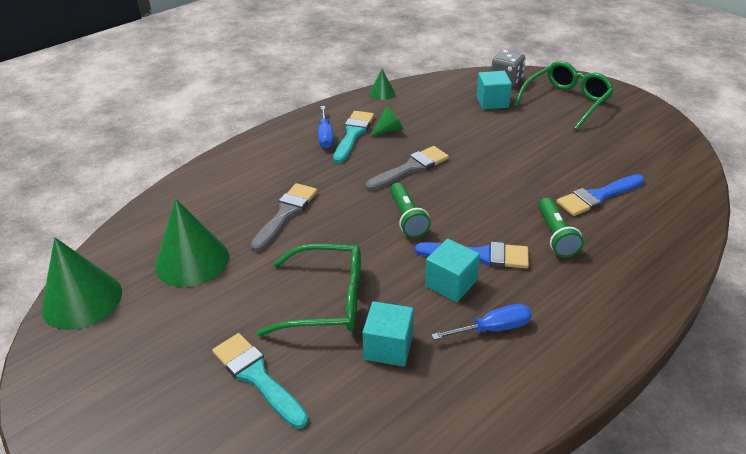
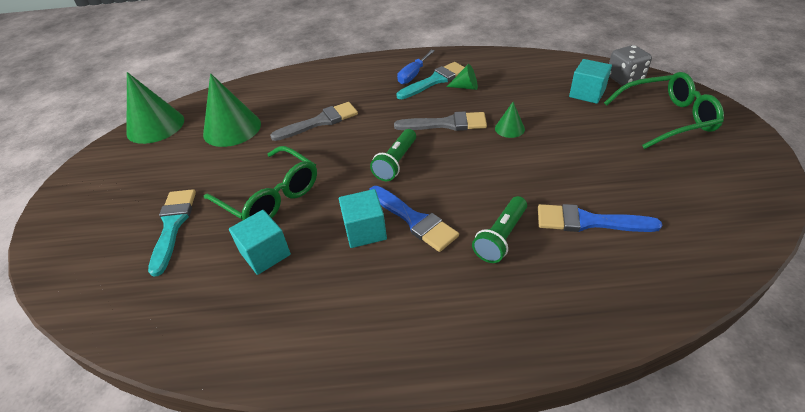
camera: 40 degrees right, 5 degrees up
green cone [370,69,395,100] -> green cone moved to [495,102,525,138]
blue screwdriver [431,304,532,340] -> none

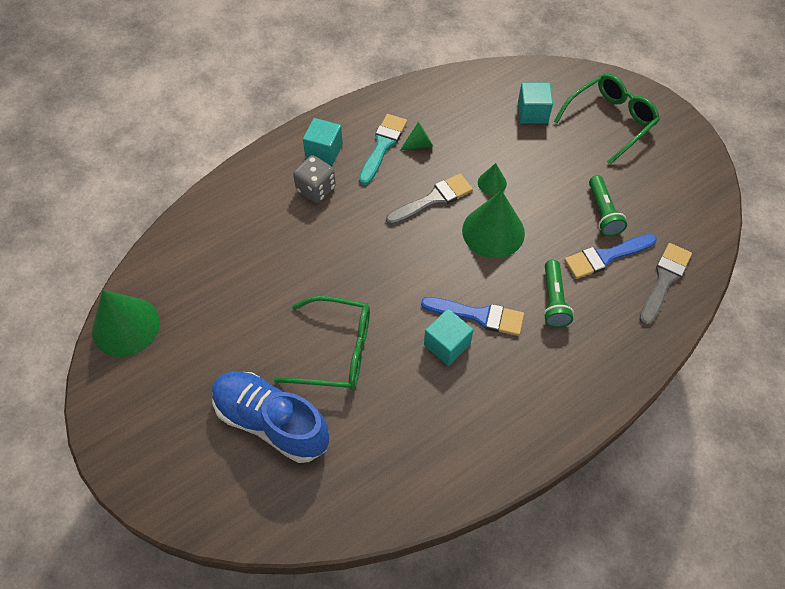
camera: 35 degrees left, 15 degrees up
turquoise brush [148,189,196,277] -> blue shoe [212,371,329,463]
green cone [203,73,261,147] -> green cone moved to [462,190,525,258]
turquoise cube [229,210,291,275] -> turquoise cube moved to [303,118,343,165]
grey brush [270,102,358,141] -> grey brush moved to [639,243,692,326]
green flashlight [370,129,416,181] -> green flashlight moved to [589,175,627,236]
blue screwdriver [397,50,435,84] -> none
grey dice [609,45,652,86] -> grey dice moved to [293,155,336,203]

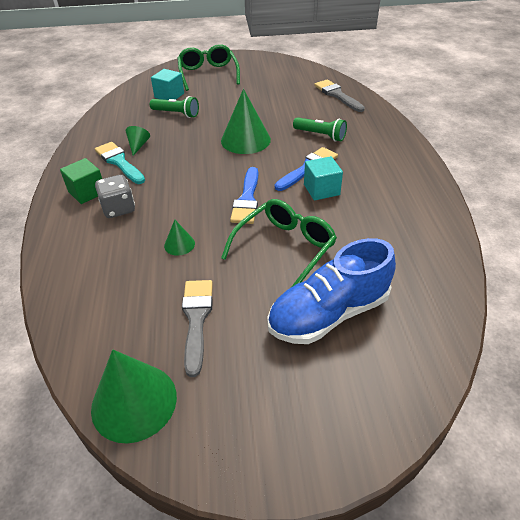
camera: 60 degrees left, 15 degrees down
turquoise cube [303,118,343,165] -> green cube [60,158,102,204]
grey brush [386,174,473,225] -> grey brush moved to [182,280,213,377]
green cone [478,163,507,195] -> green cone moved to [164,220,195,256]
blue brush [564,234,657,279] -> blue brush moved to [230,167,258,224]
green flashlight [589,175,627,236] -> green flashlight moved to [150,96,199,118]

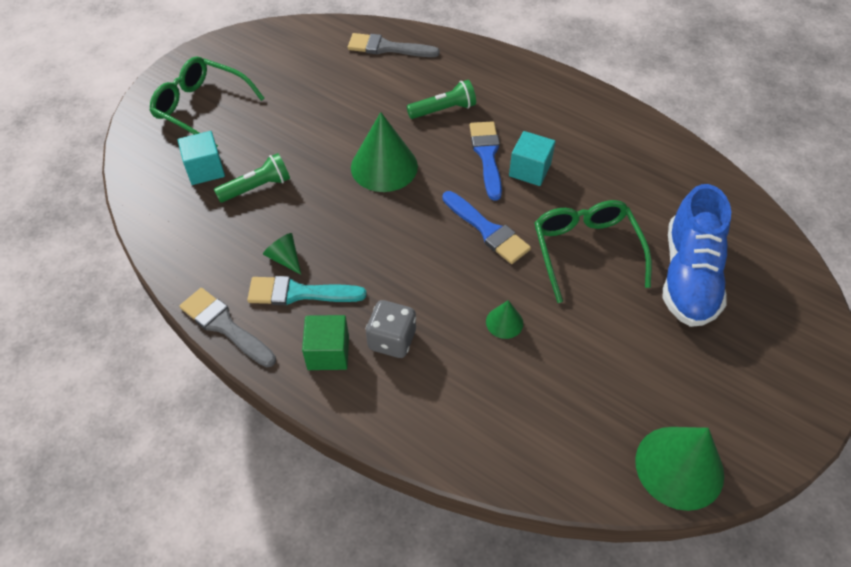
camera: 50 degrees left, 10 degrees up
grey brush [182,280,213,377] -> grey brush moved to [180,288,276,367]

